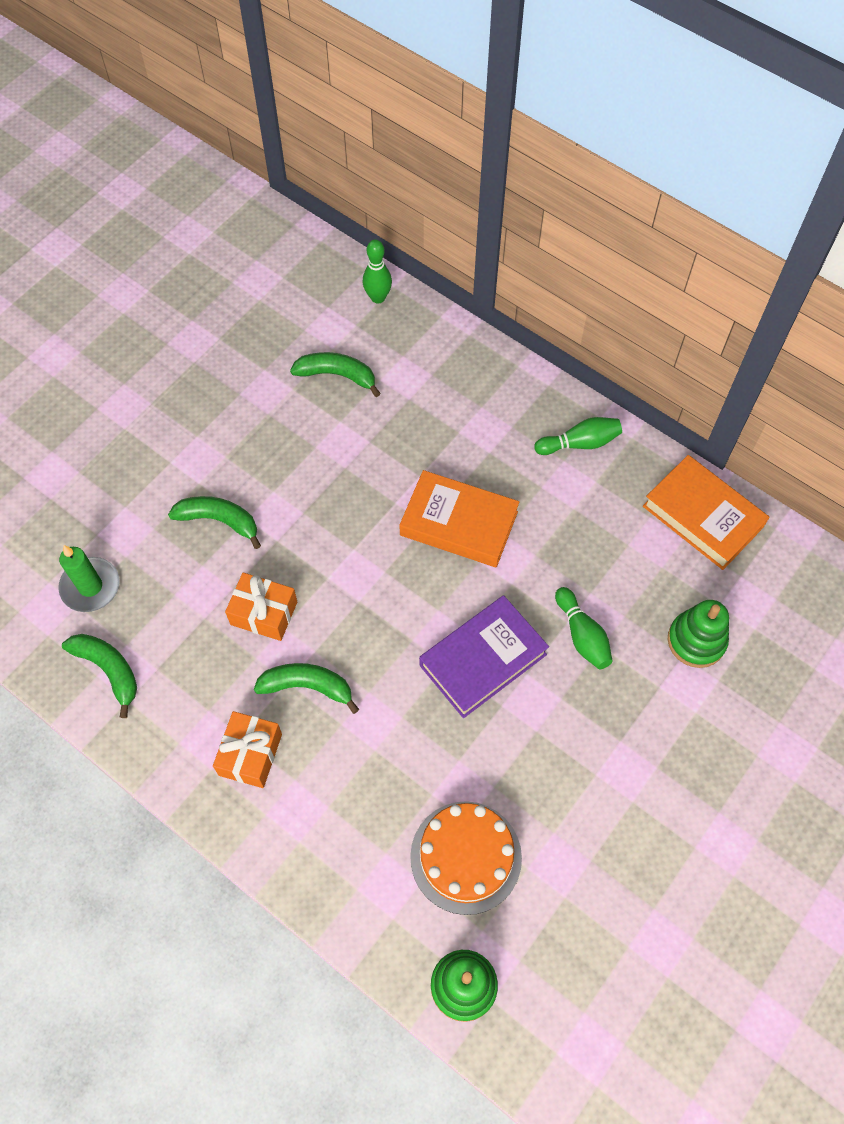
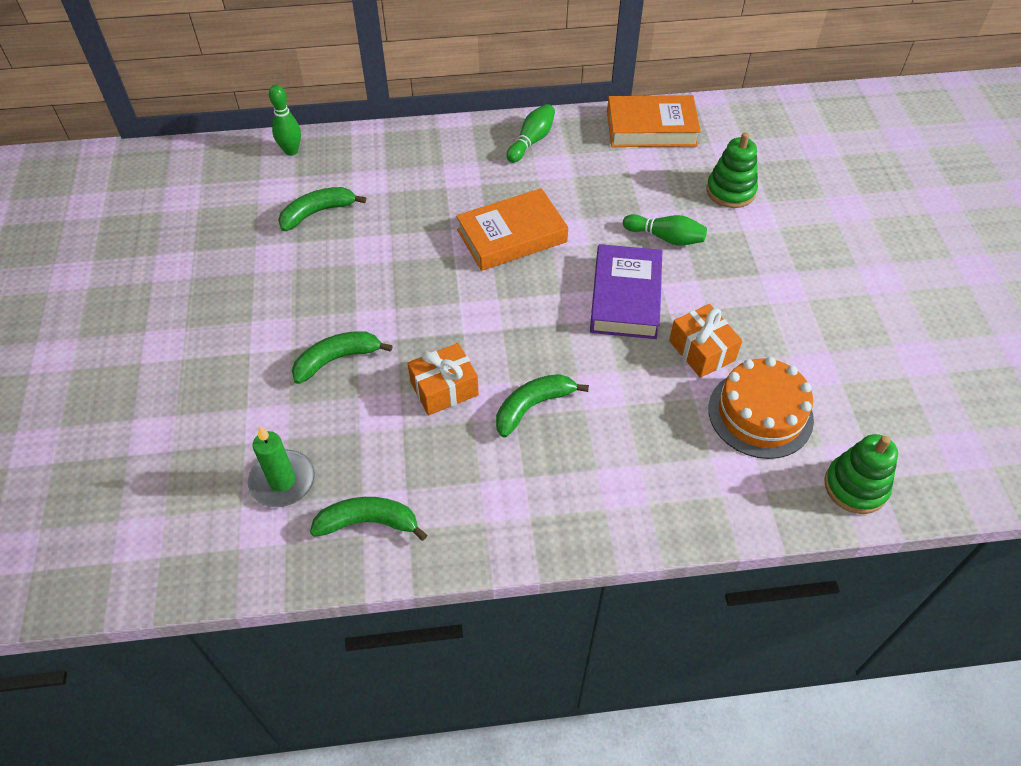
camera: 45 degrees left, 10 degrees down
orange gift [213,711,282,788] -> orange gift moved to [669,304,742,378]

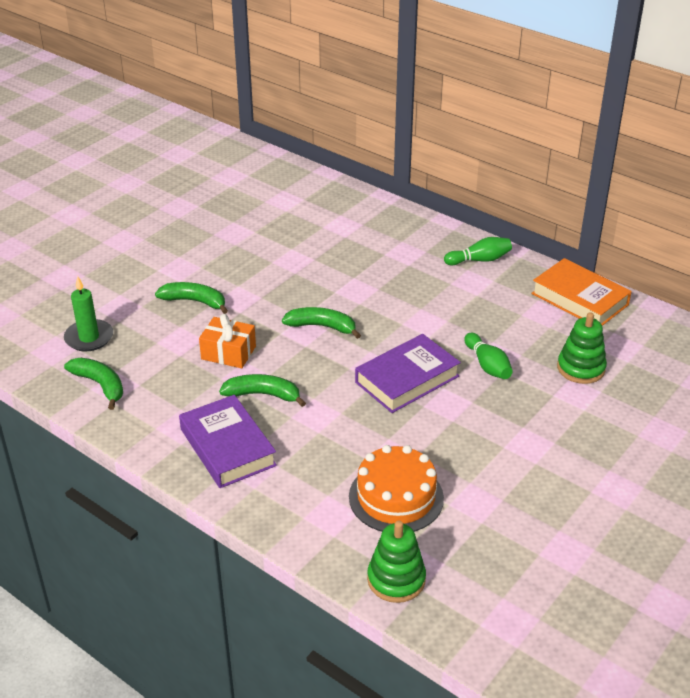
camera: 45 degrees right, 15 degrees down
green bowling pin [269,85,301,156] -> none
green banana [278,187,366,231] -> green banana moved to [282,307,361,339]
orange book [456,188,568,271] -> none
orange gift [669,304,742,378] -> none
none -> purple book [179,395,277,488]

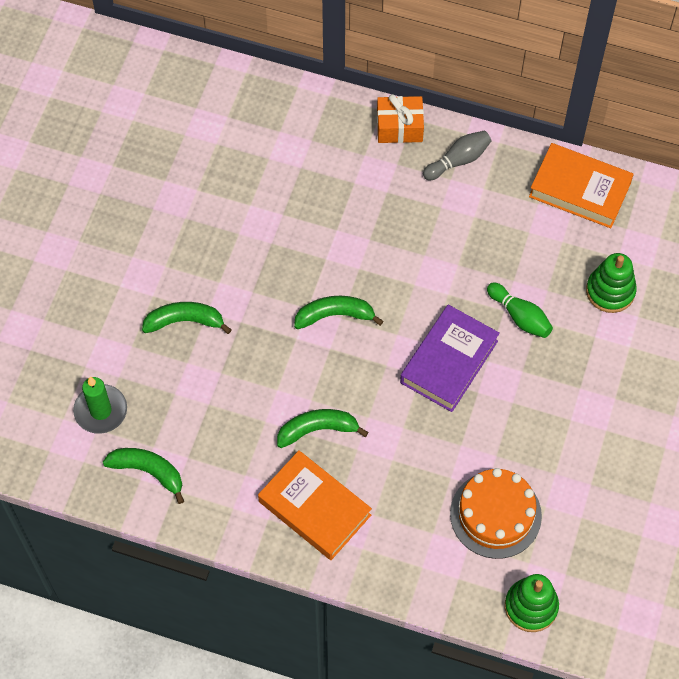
camera: 20 degrees left, 25 degrees up
purple book [179,395,277,488] -> orange book [258,450,372,560]
orange gift [199,314,256,368] -> orange gift moved to [377,94,424,143]
green bowling pin [444,237,512,266] -> grey bowling pin [423,130,492,181]

